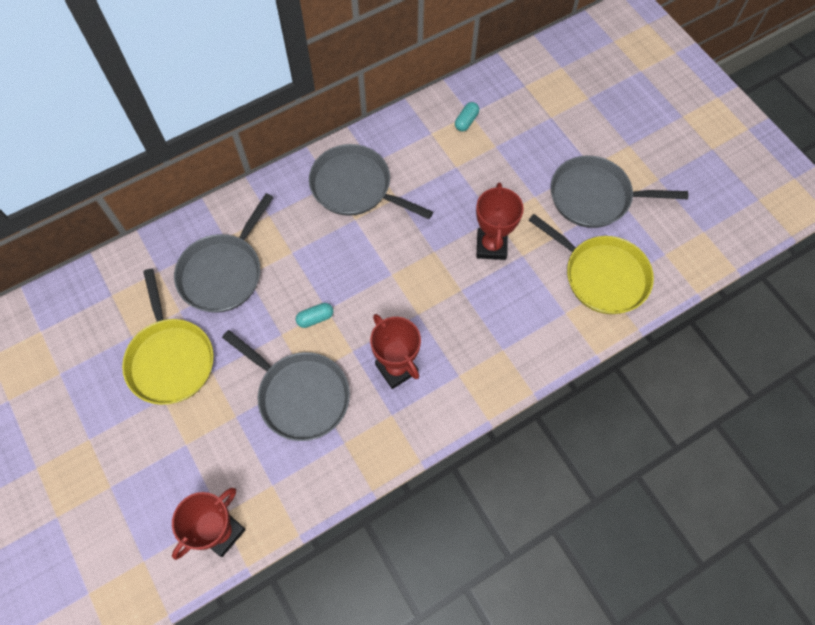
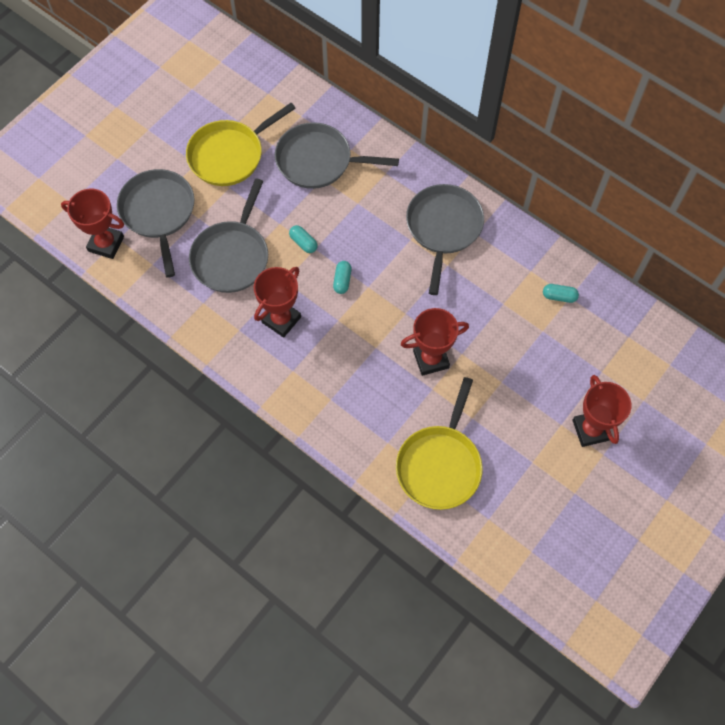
camera: 70 degrees right, 0 degrees up
grey pan [551,156,688,228] -> grey pan moved to [117,169,195,278]
none -> turquoise capsule [333,261,352,294]
none -> red trophy [572,375,631,447]

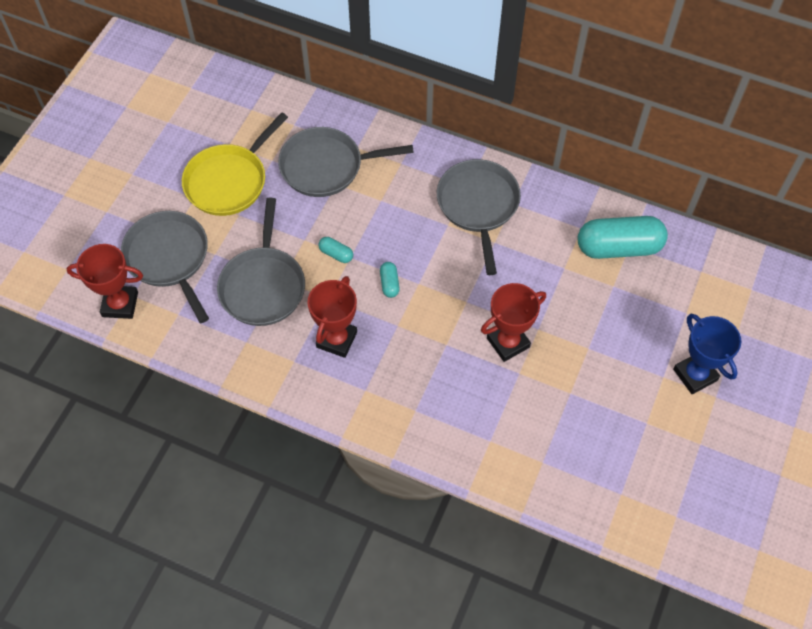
camera: 15 degrees left, 5 degrees down
yellow pan [396,377,483,510] -> none
turquoise capsule [543,284,579,303] -> turquoise capsule [578,216,668,259], size x2.32
red trophy [572,375,631,447] -> blue trophy [673,314,741,394]

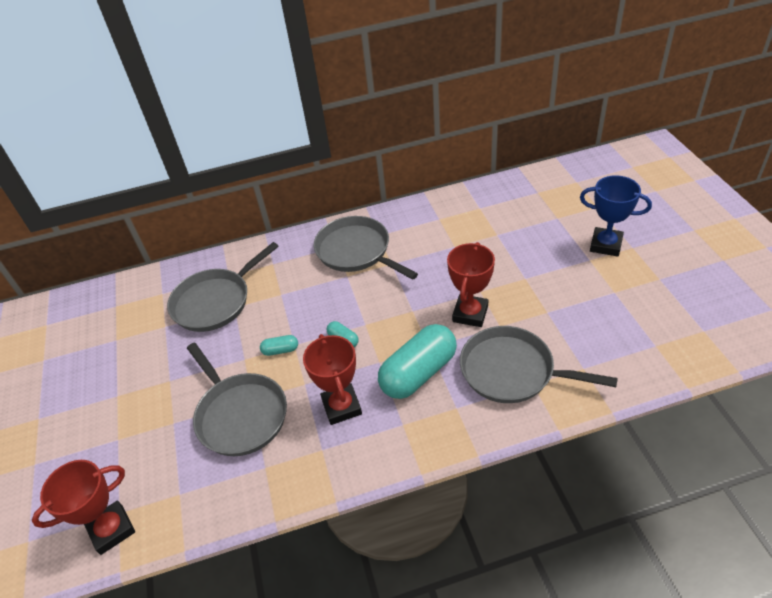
camera: 35 degrees left, 15 degrees down
grey pan [121,211,209,323] -> grey pan moved to [460,326,618,403]
yellow pan [182,112,288,216] -> none
turquoise capsule [578,216,668,259] -> turquoise capsule moved to [378,324,457,399]

